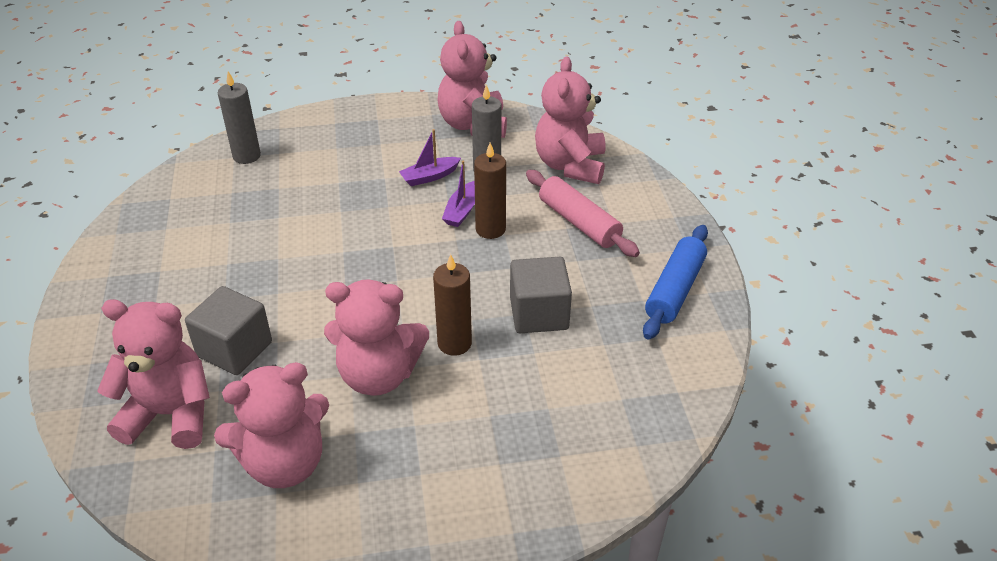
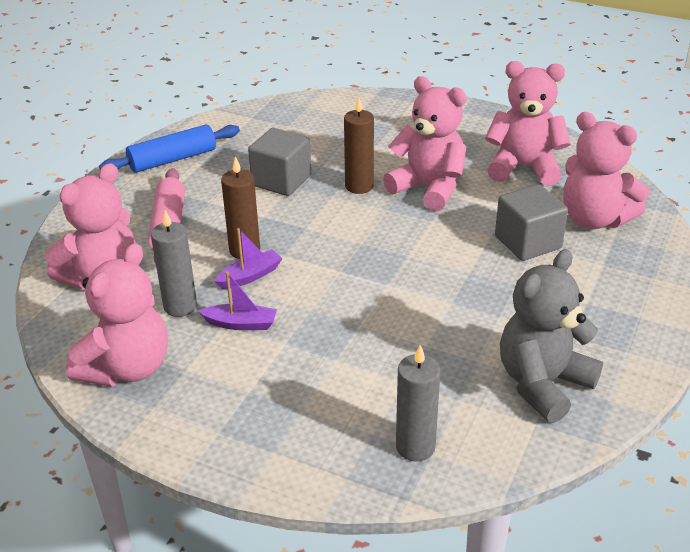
camera: 145 degrees left, 5 degrees down
none -> grey teddy bear [500,249,603,423]

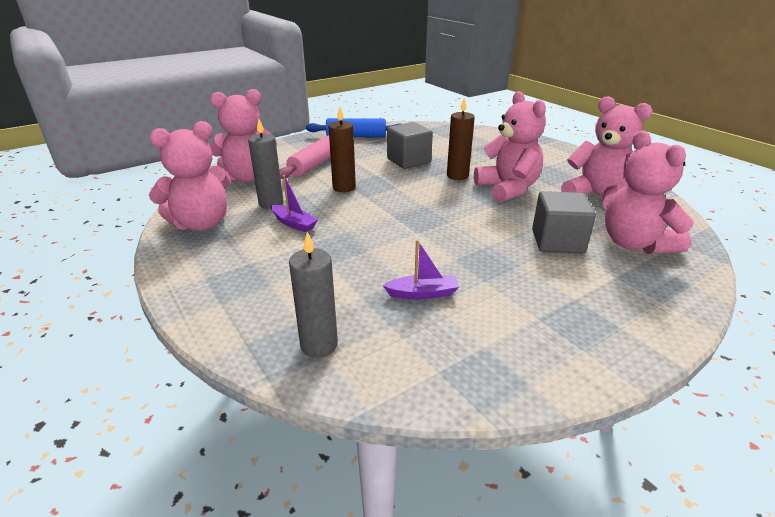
camera: 30 degrees right, 5 degrees down
purple boat [214,228,283,289] -> purple boat moved to [383,240,459,299]
grey teddy bear [500,249,603,423] -> none

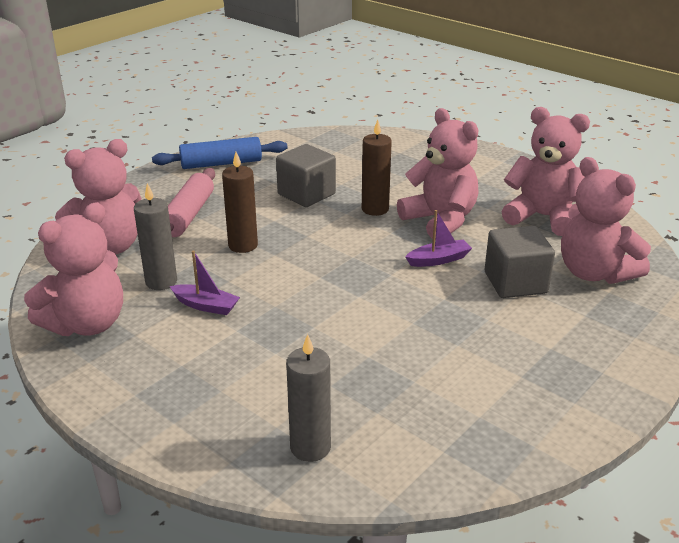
camera: 15 degrees left, 0 degrees up
purple boat [383,240,459,299] -> purple boat moved to [405,210,472,267]

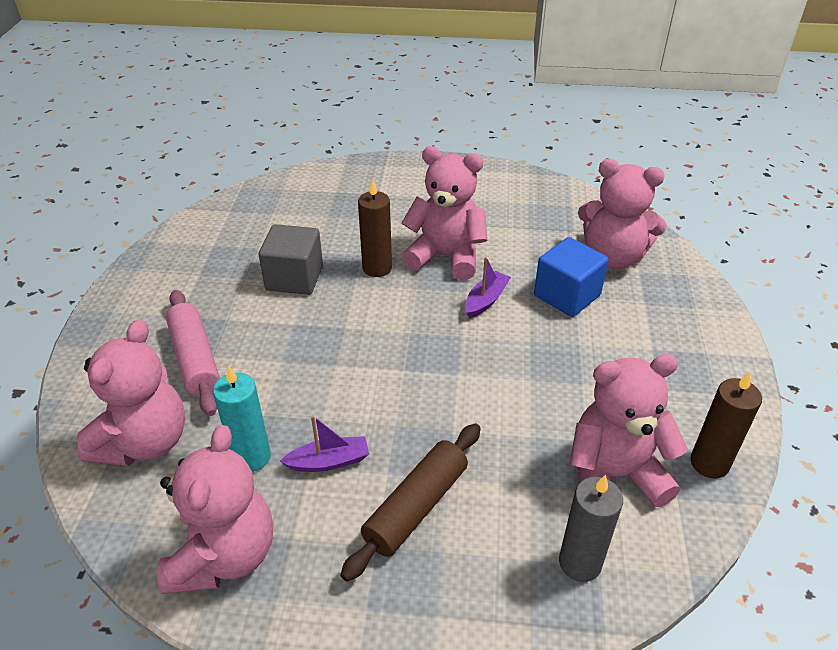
camera: 35 degrees left, 10 degrees up
grey candle [134,183,177,290] -> turquoise candle [213,365,271,472]
blue rolling pin [152,137,287,169] -> none
brown candle [222,152,258,253] -> brown candle moved to [690,372,762,479]
grey cube [485,226,555,298] -> blue cube [534,237,609,317]
pink teddy bear [502,107,590,236] -> pink teddy bear moved to [570,354,688,507]
none -> brown rolling pin [341,424,481,582]

